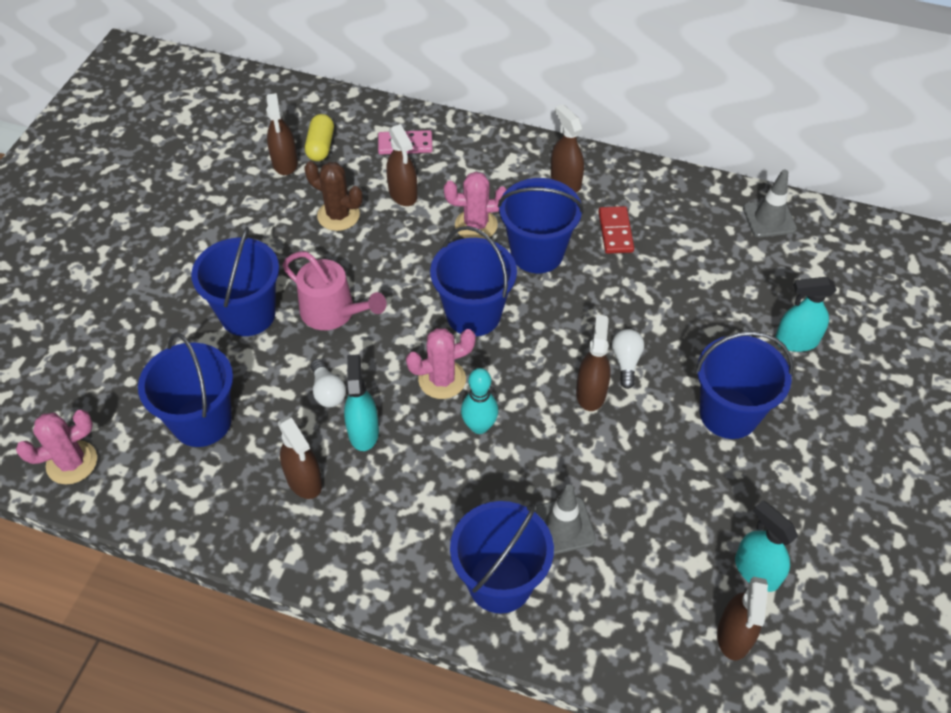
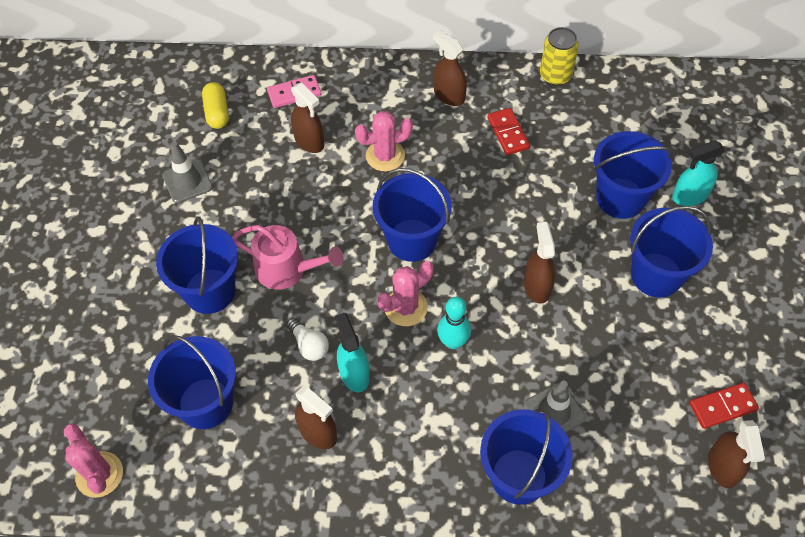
camera: 15 degrees left, 5 degrees up
pink cactus [16,410,97,484] -> pink cactus turned 75 degrees counterclockwise [64,423,123,498]
brown spray bottle [266,93,298,175] -> none
brown cactus [304,161,363,231] -> none
blue bucket [498,178,584,273] -> blue bucket moved to [594,131,673,219]
white light bulb [612,329,644,389] -> none
turquoise spray bottle [735,500,798,592] -> red domino [690,382,759,429]
grey traffic cone [743,169,797,237] -> grey traffic cone moved to [162,141,213,203]
none -> yellow can [540,27,579,85]

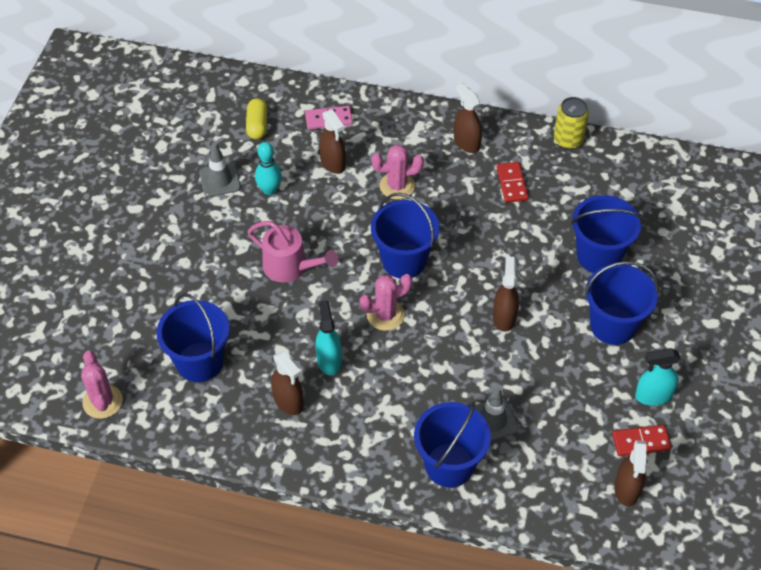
camera: 10 degrees right, 5 degrees down
blue bucket [156,216,238,314] -> none
white light bulb [286,318,329,361] -> none
turquoise bowling pin [437,297,471,349] -> turquoise bowling pin moved to [255,142,282,195]
turquoise spray bottle [672,140,725,206] -> turquoise spray bottle moved to [635,348,681,406]

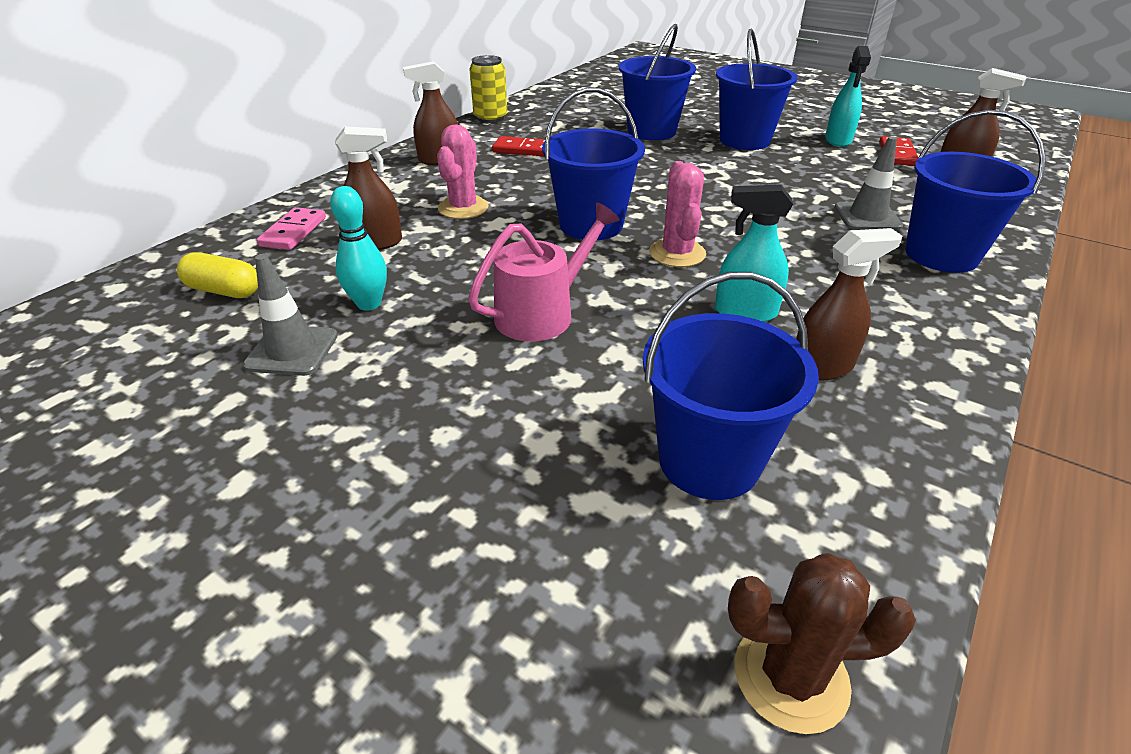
camera: 70 degrees left, 15 degrees down
pink cactus [81,351,123,419] -> brown cactus [728,553,916,734]
brown spray bottle [493,256,519,332] -> none

